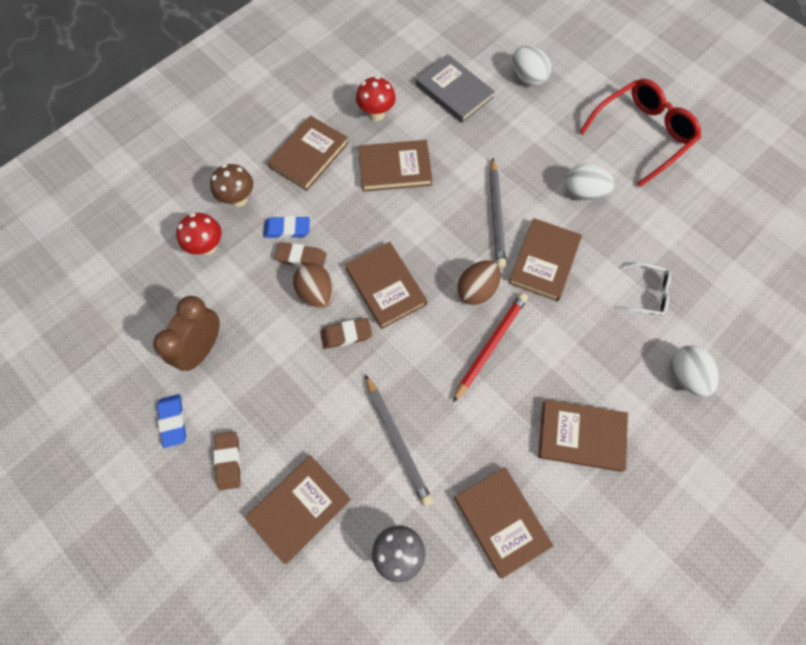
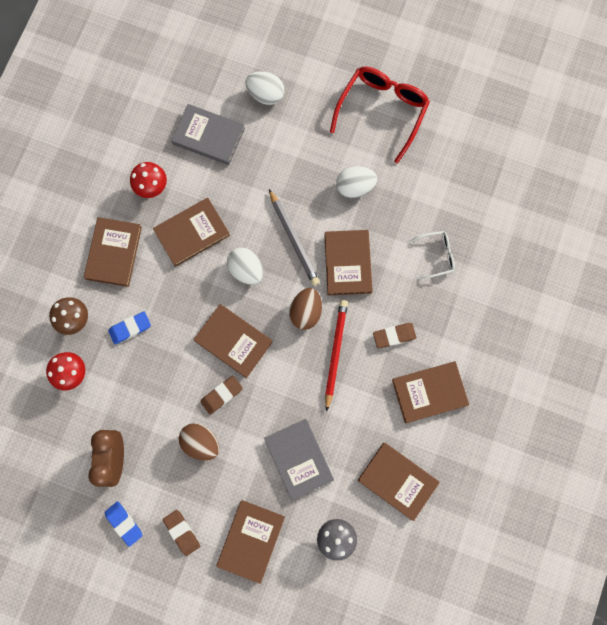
camera: 25 degrees left, 10 degrees up
brown eraser [275,242,327,267] -> brown eraser moved to [373,323,416,348]
brown egg [293,263,334,309] -> brown egg moved to [179,423,219,461]
grey pencil [365,374,433,507] -> grey book [264,419,334,500]
white egg [671,345,719,397] -> white egg moved to [227,248,263,285]

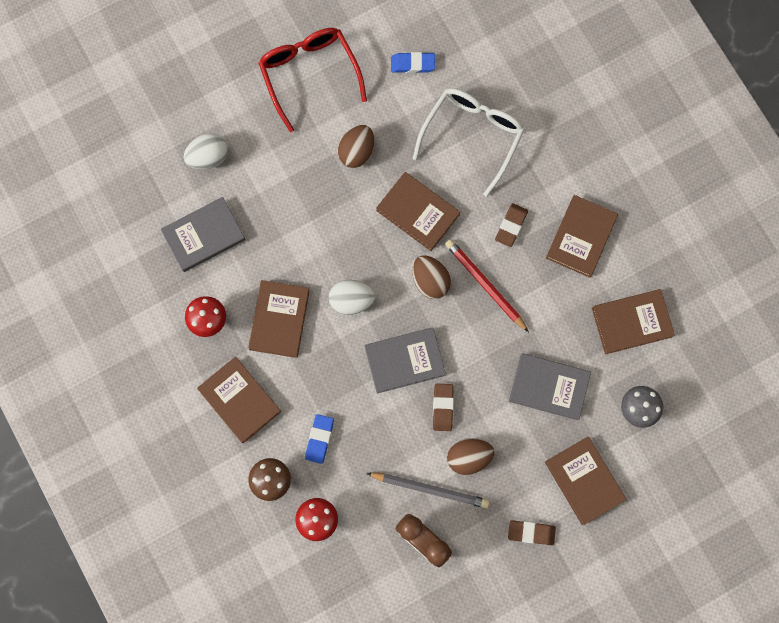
camera: 50 degrees left, 0 degrees up
blue eraser [105,501,142,547] -> blue eraser moved to [391,52,435,73]
brown book [193,304,272,378] -> grey book [365,327,446,394]
grey pencil [269,189,320,286] -> grey pencil moved to [366,472,490,508]
white egg [336,166,377,198] -> brown egg [337,125,374,168]
white glasses [409,231,455,279] -> white glasses [413,88,525,197], size x1.93

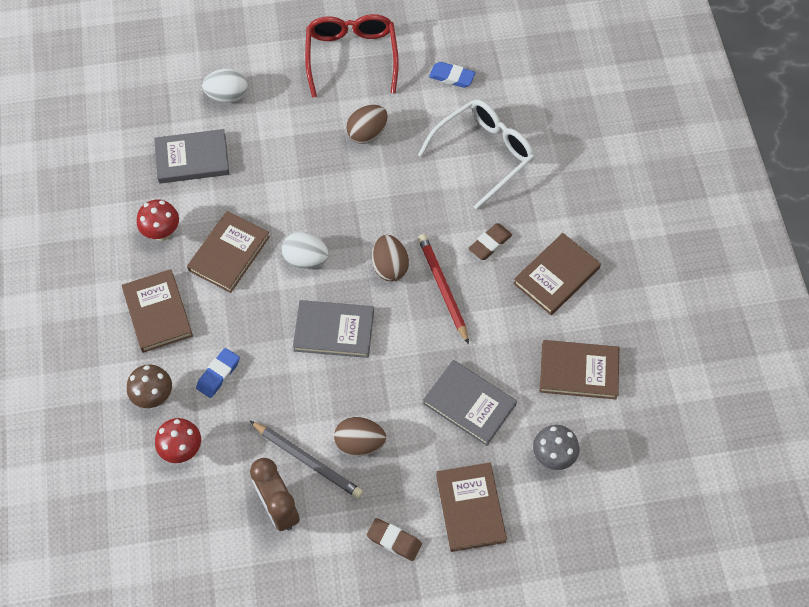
camera: 20 degrees right, 15 degrees down
brown book [376,172,460,251] -> none
brown eraser [433,384,454,431] -> none

